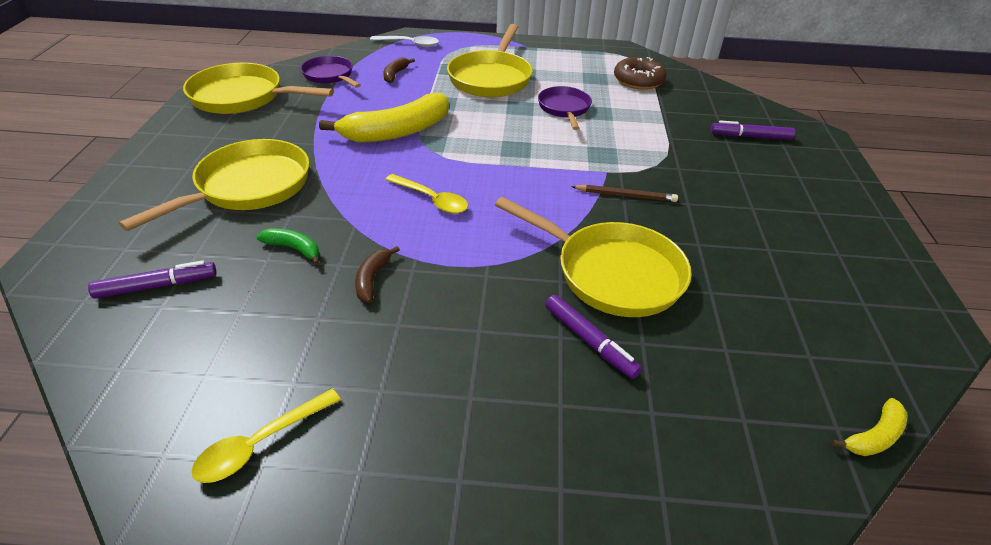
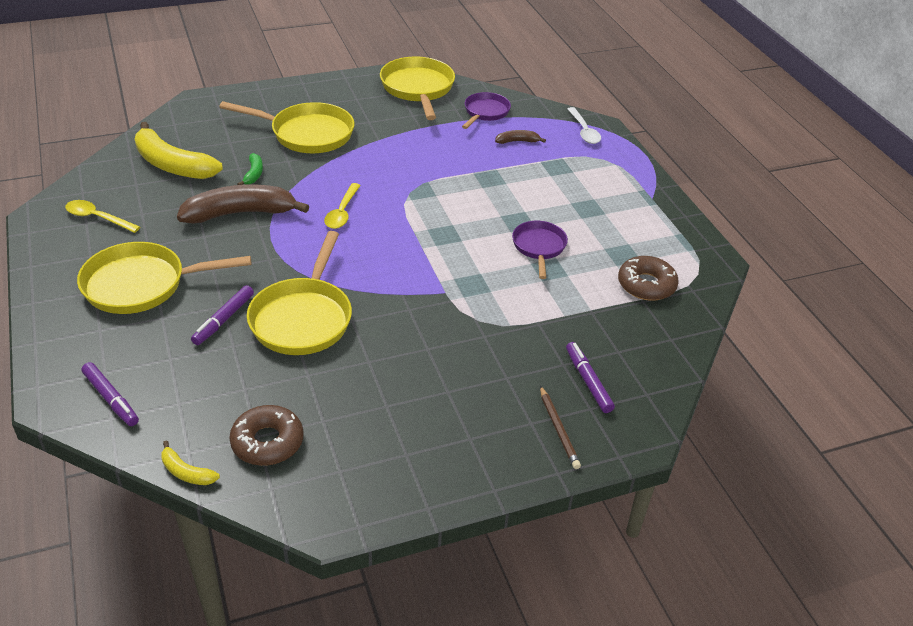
camera: 65 degrees right, 0 degrees up
purple marker [88,260,216,299] -> purple marker moved to [81,362,139,426]
yellow banana [319,93,449,143] -> yellow banana moved to [135,122,223,179]
brown banana [355,246,400,303] -> brown banana [177,184,309,224], size x2.21
yellow pan [447,24,533,97] -> yellow pan moved to [77,242,251,314]
purple pan [538,86,592,130] -> purple pan turned 60 degrees counterclockwise [512,221,568,279]
brown pencil [571,184,678,202] -> brown pencil moved to [540,386,581,469]
none -> brown donut [229,405,304,466]

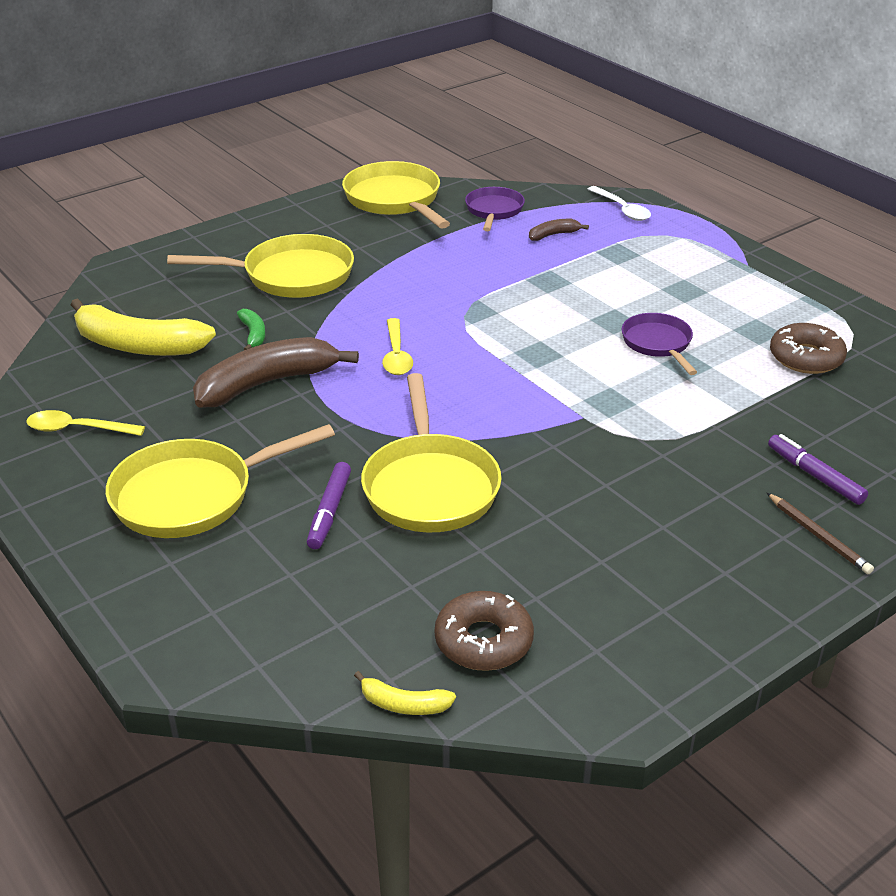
camera: 15 degrees left, 5 degrees down
purple marker [81,362,139,426] -> none

